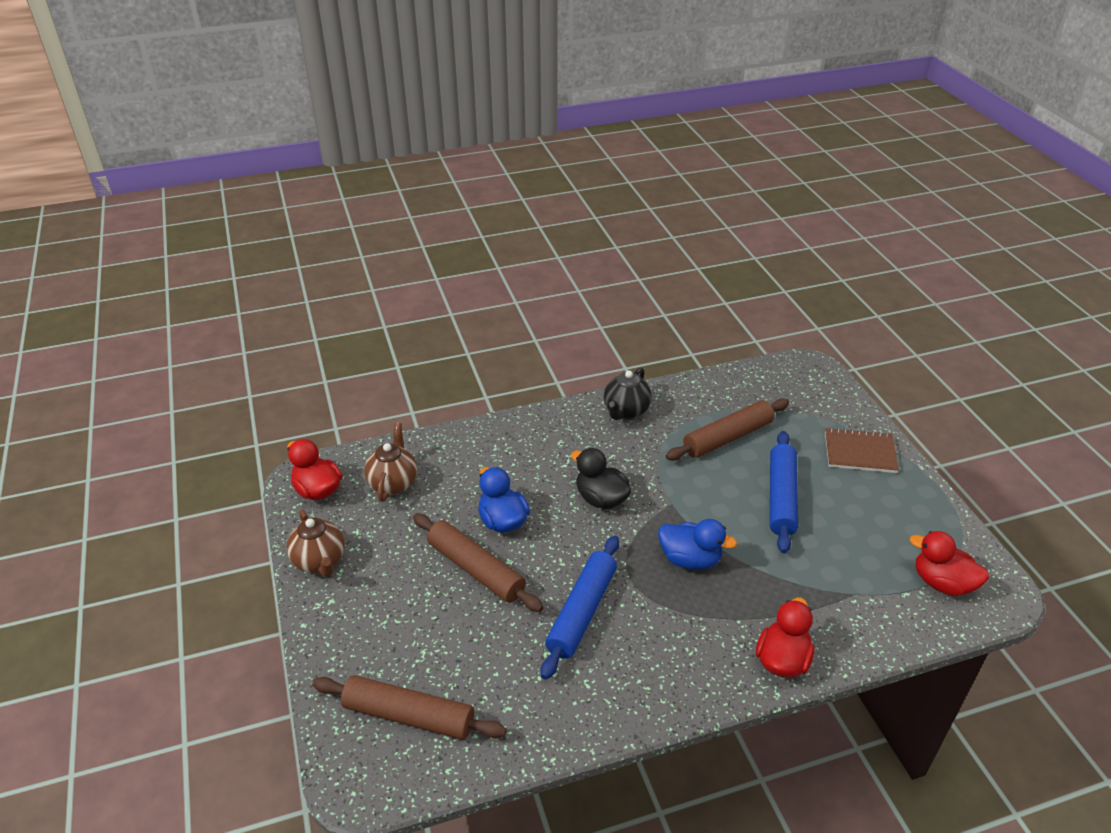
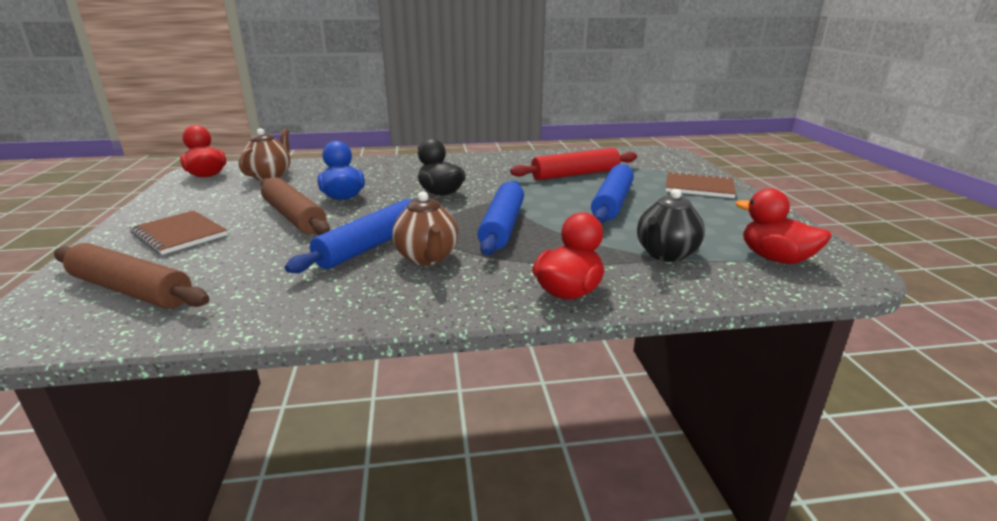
camera: 10 degrees right, 15 degrees down
brown teapot [286,509,345,577] -> brown teapot moved to [392,191,458,265]
black teapot [604,367,652,420] -> black teapot moved to [637,189,705,262]
blue duck [658,519,737,570] -> blue rolling pin [477,181,524,255]
brown rolling pin [666,398,789,461] -> red rolling pin [510,148,637,180]
none -> brown notebook [130,210,228,255]

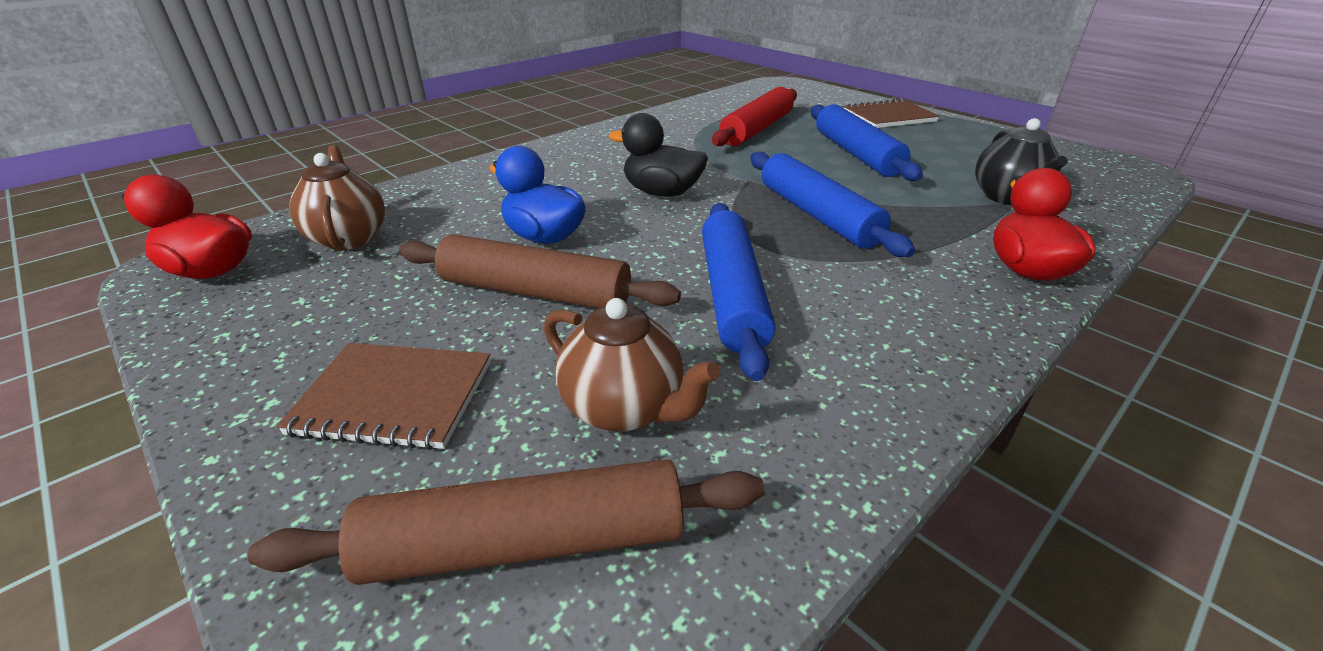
camera: 35 degrees left, 10 degrees up
brown teapot [392,191,458,265] -> brown teapot moved to [544,298,720,432]
red duck [736,188,832,264] -> none

